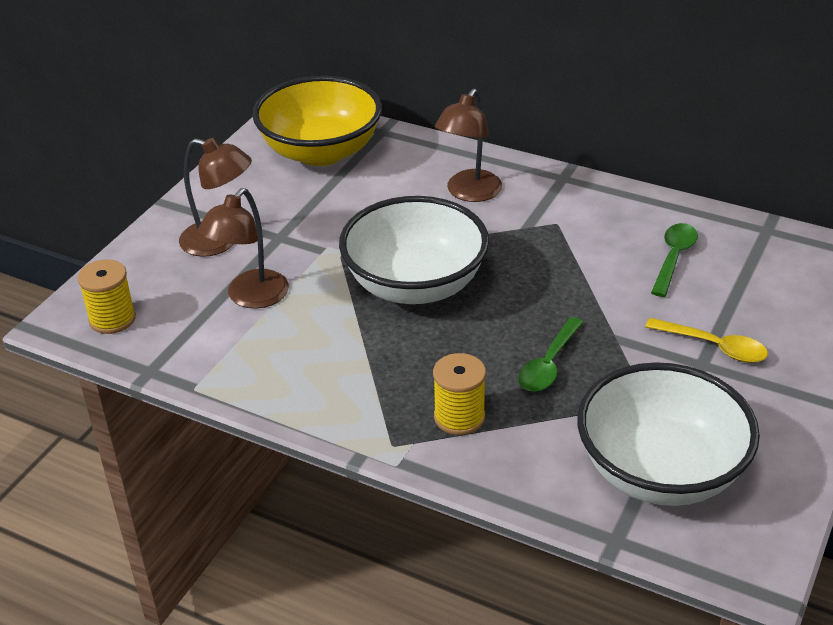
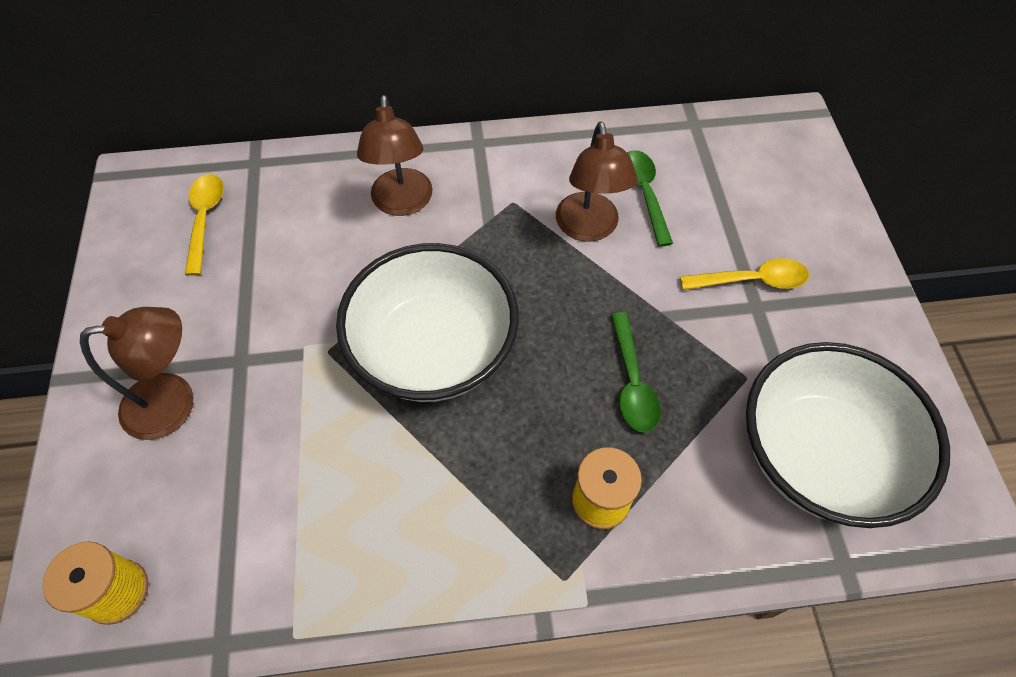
camera: 35 degrees left, 20 degrees up
brown lamp [198,188,289,309] -> brown lamp moved to [556,121,638,242]
yellow bowl [252,76,382,166] -> yellow spoon [185,174,224,276]

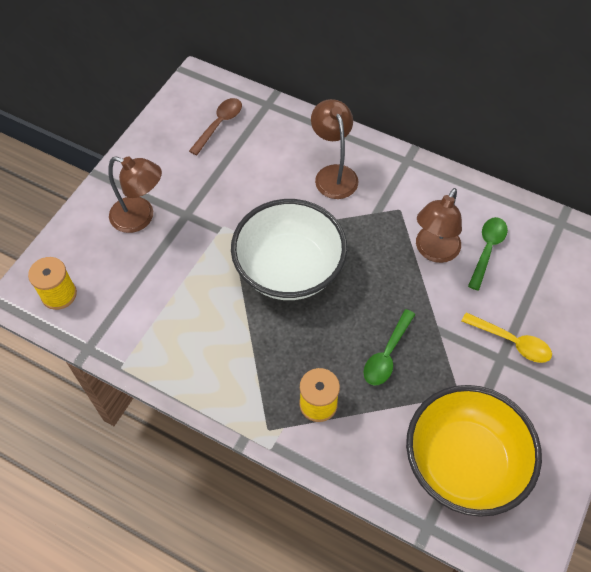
camera: 35 degrees right, 0 degrees up
yellow spoon [185,174,224,276] -> brown spoon [189,98,242,156]
brown lamp [357,95,433,216] -> brown lamp turned 135 degrees clockwise [311,99,358,199]
white bowl [746,342,950,528] -> yellow bowl [406,385,542,517]

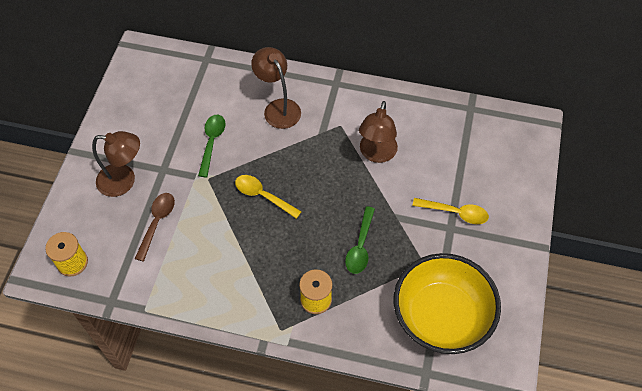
camera: 15 degrees left, 0 degrees up
brown spoon [189,98,242,156] -> brown spoon moved to [135,193,175,262]
white bowl [231,199,347,300] -> yellow spoon [235,175,302,219]
green spoon [468,217,508,290] -> green spoon moved to [198,115,225,177]

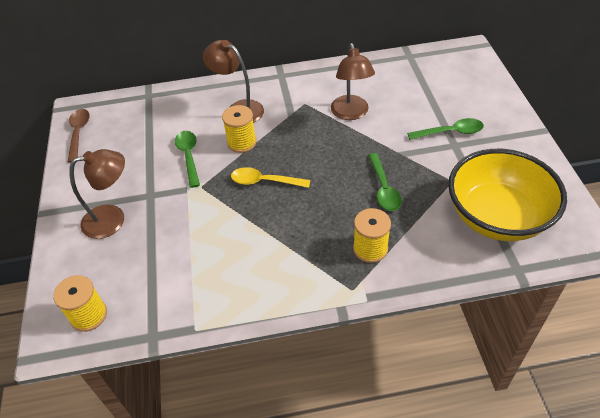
camera: 20 degrees left, 10 degrees down
brown spoon [135,193,175,262] -> brown spoon moved to [68,109,90,163]
yellow spoon [412,198,489,224] -> green spoon [407,118,484,140]
none -> yellow spool [222,105,257,153]

